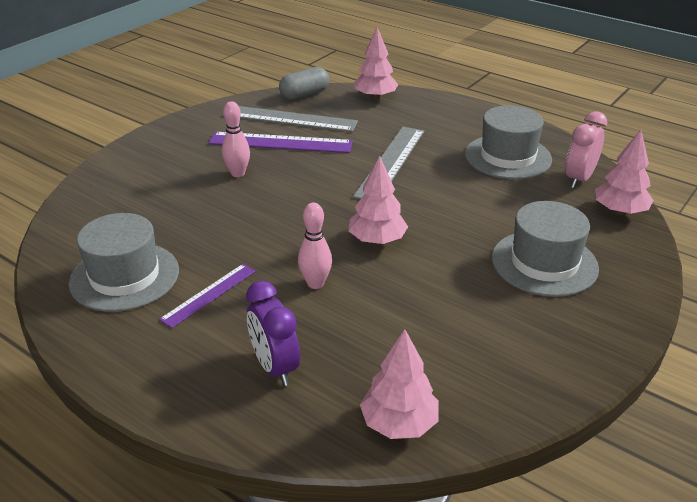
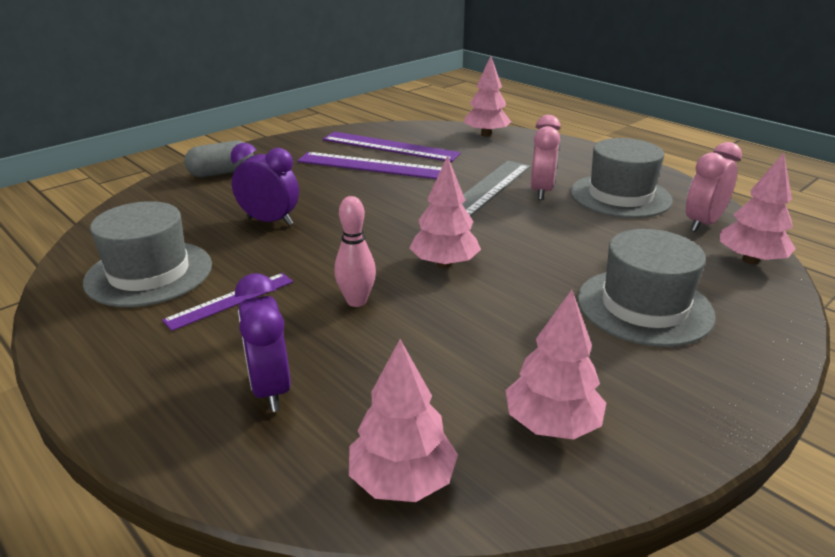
camera: 10 degrees right, 5 degrees down
pink bowling pin [222,101,250,177] -> none
grey ruler [223,106,358,132] -> purple ruler [323,132,461,162]
grey capsule [279,67,329,100] -> grey capsule moved to [184,141,253,177]
none -> purple clock [231,143,299,225]
none -> pink tree [506,290,606,440]
none -> pink clock [531,115,561,200]

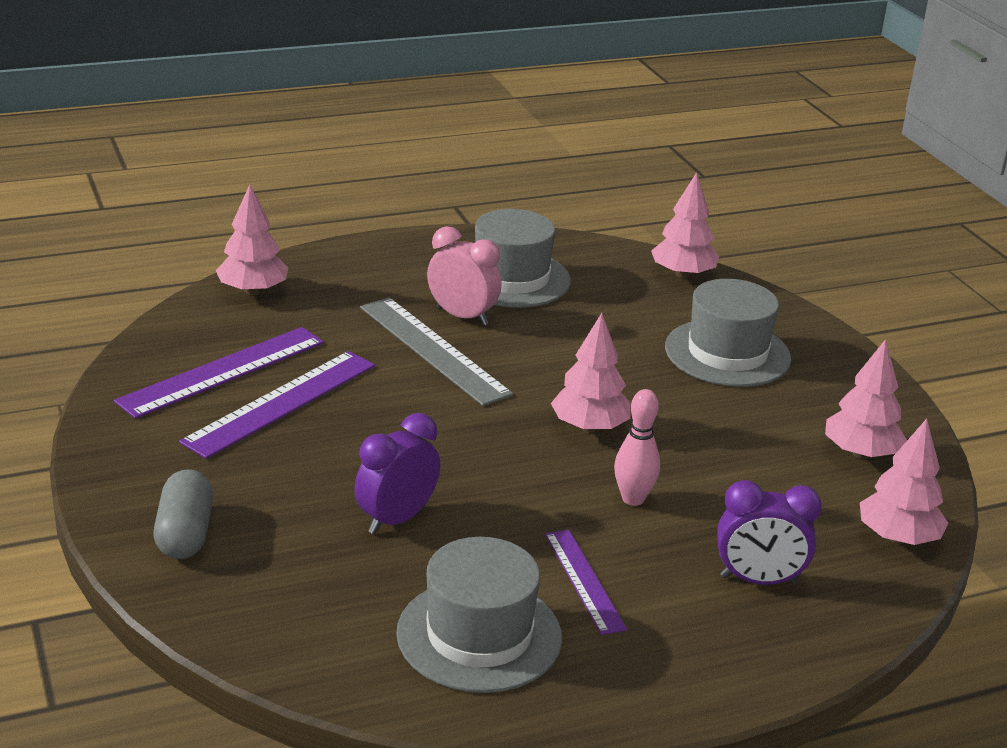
camera: 70 degrees left, 0 degrees up
pink clock [686,142,742,232] -> none

